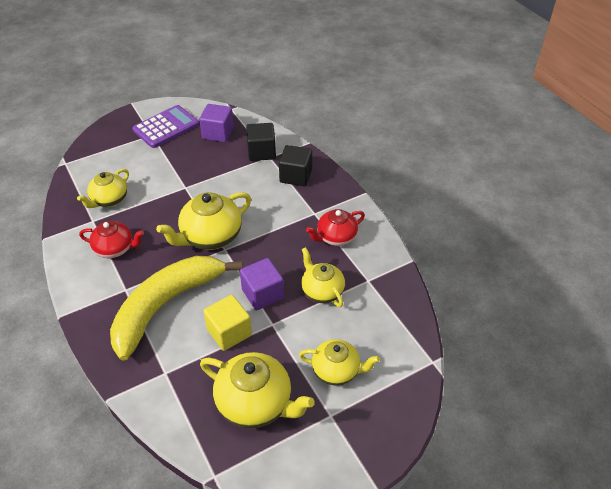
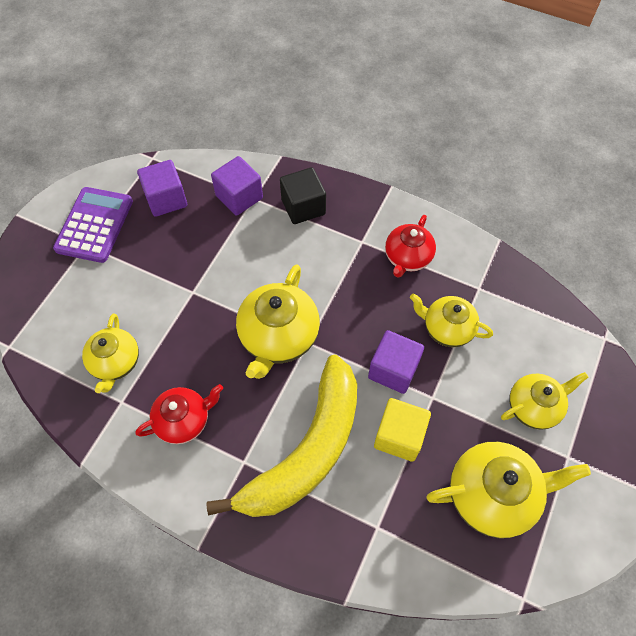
camera: 35 degrees left, 15 degrees up
yellow banana [110,256,243,361] -> yellow banana turned 150 degrees counterclockwise [206,355,357,517]
black cube [246,123,276,161] -> purple cube [211,156,263,216]

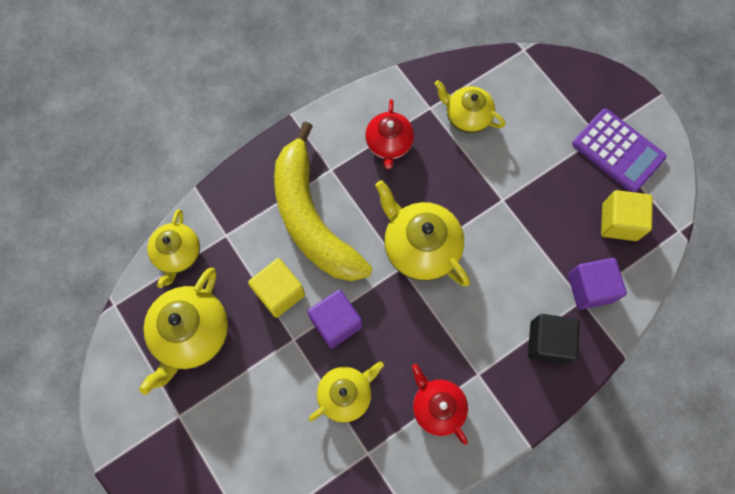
camera: 120 degrees right, 10 degrees up
purple cube [137,160,187,217] -> yellow cube [601,190,653,241]
yellow teapot [501,372,588,430] -> yellow teapot moved to [147,209,200,288]

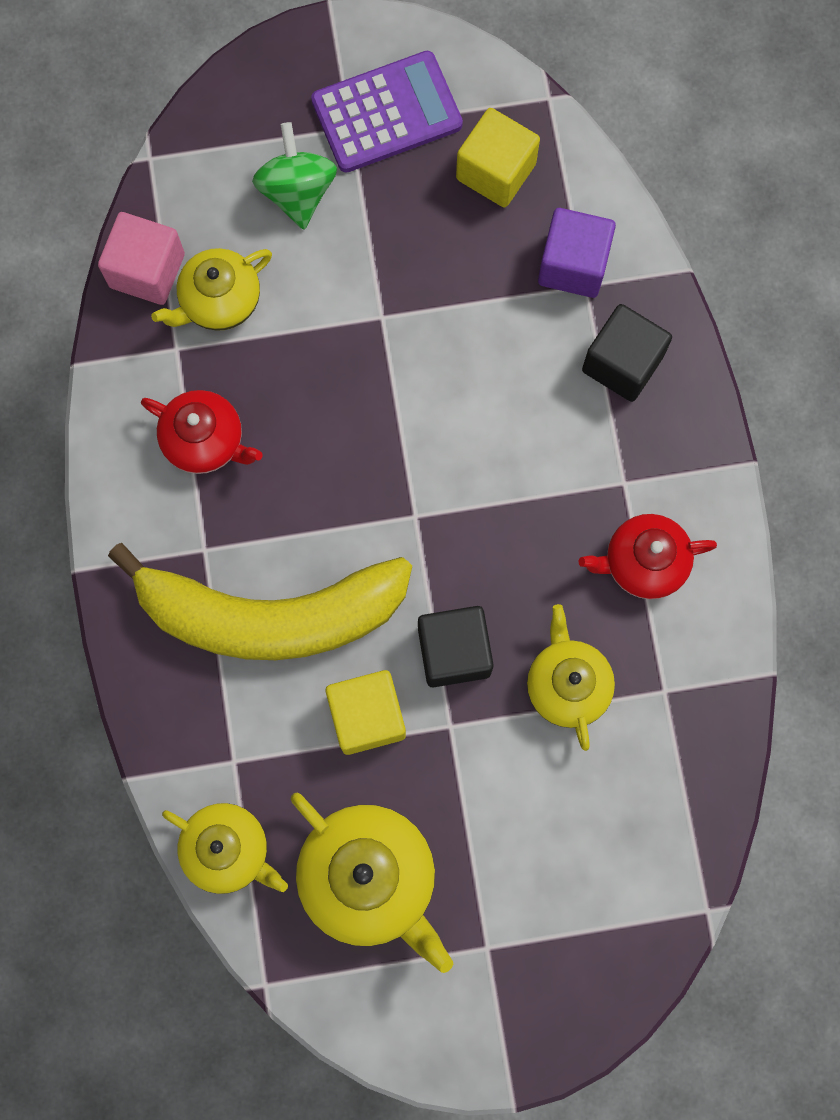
camera: 65 degrees left, 5 degrees up
purple cube [307,290,362,349] -> black cube [418,606,494,687]
yellow teapot [375,180,470,286] -> none
none -> pink cube [98,212,185,305]
none -> green spinning top [252,122,337,230]

